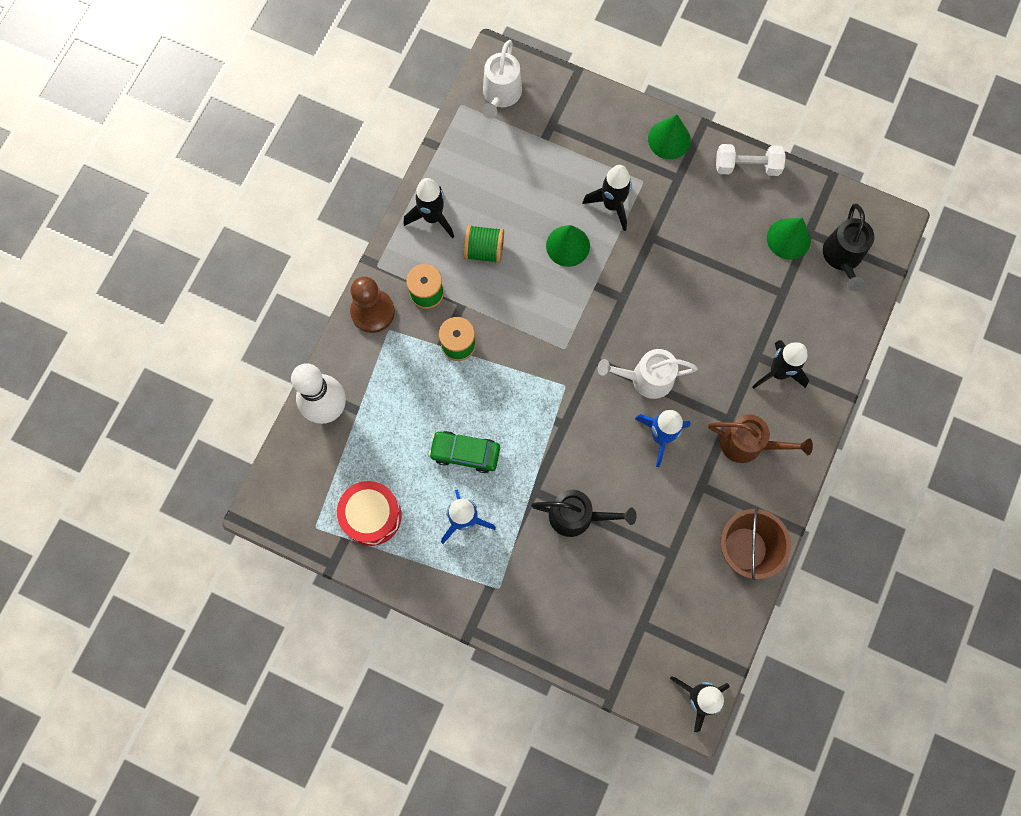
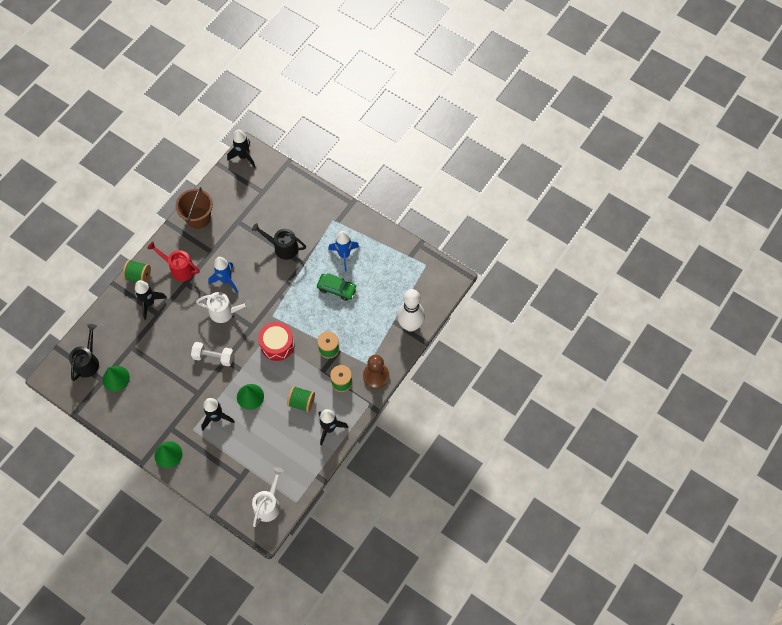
camera: 170 degrees left, 10 degrees down
red drum [337,481,402,546] -> red drum moved to [258,322,295,361]
brown watering can [708,414,813,463] -> red watering can [147,242,200,281]
white dumbbell [716,144,786,176] -> white dumbbell moved to [191,342,234,366]
none -> green spool [123,260,151,283]

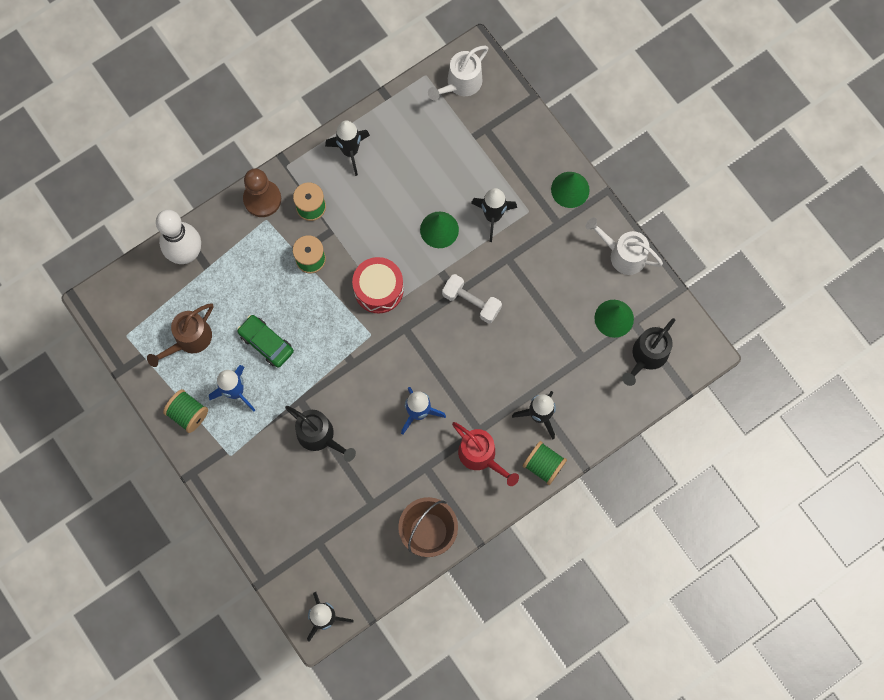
camera: 160 degrees left, 10 degrees up
white watering can [196,292,253,323] -> white watering can moved to [586,218,663,275]
green spool [287,386,315,412] -> green spool moved to [163,389,208,433]
none -> brown watering can [147,303,214,367]

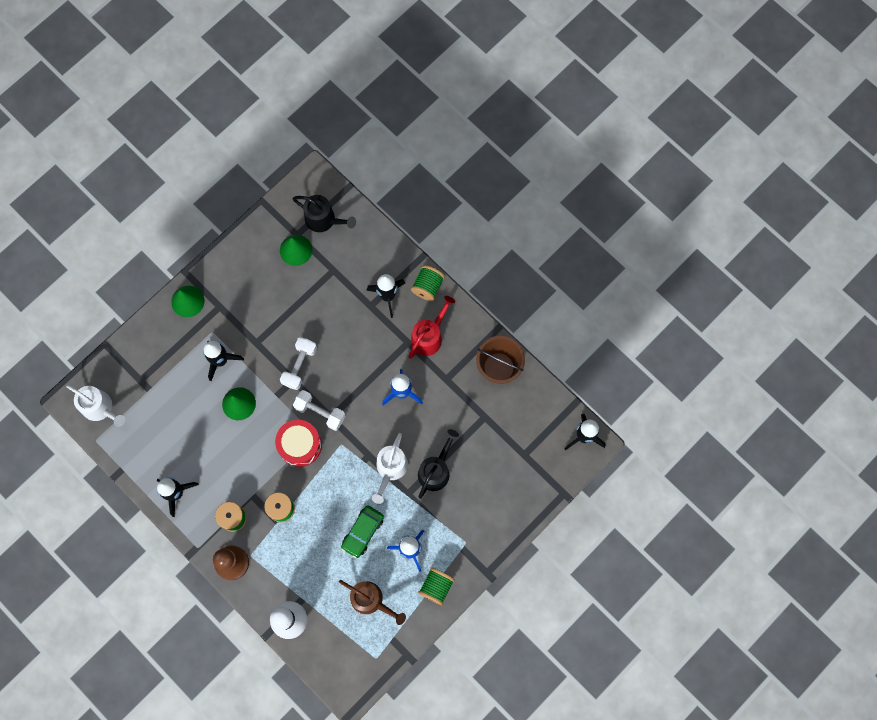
camera: 100 degrees left, 0 degrees up
white watering can [586,218,663,275] -> white watering can moved to [372,433,408,504]
none -> white dumbbell [293,390,346,431]

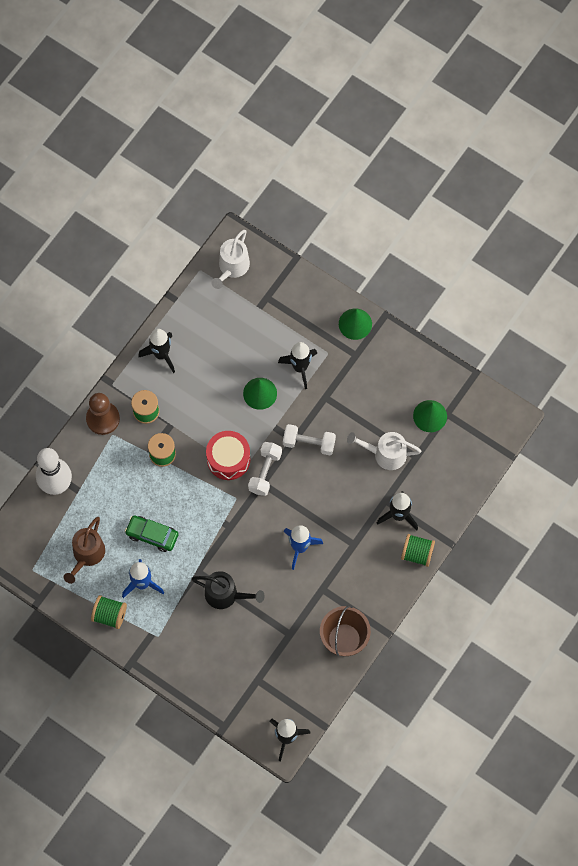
camera: 80 degrees right, 5 degrees down
black watering can [292,195,356,232] -> none
white watering can [372,433,408,504] -> white watering can moved to [347,432,421,470]
red watering can [408,296,455,359] -> none

